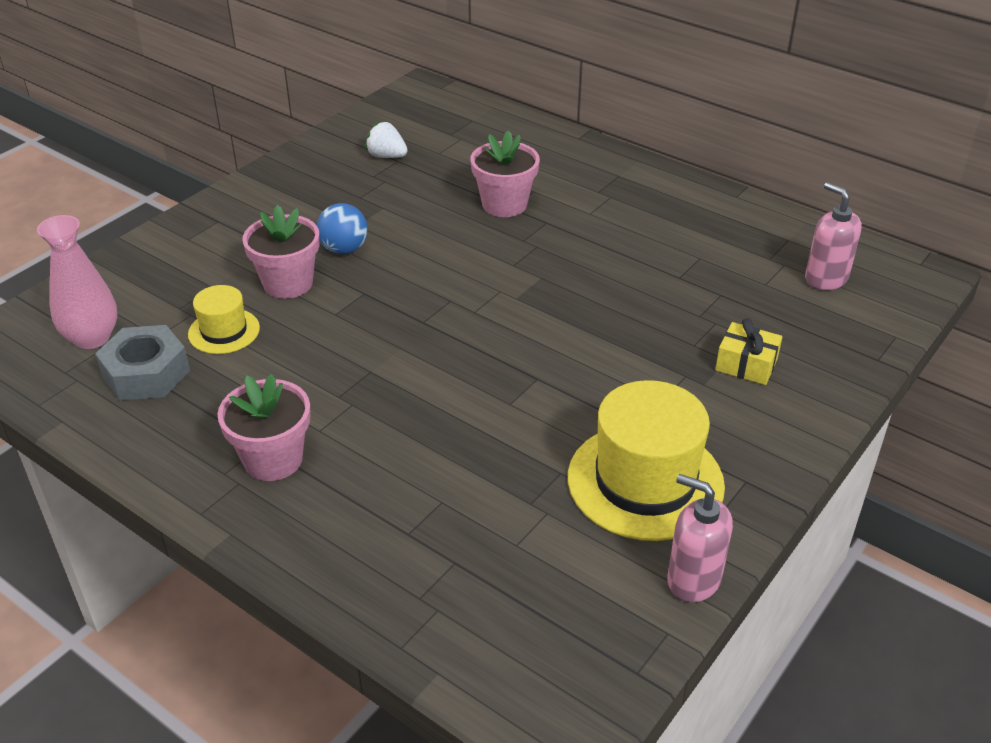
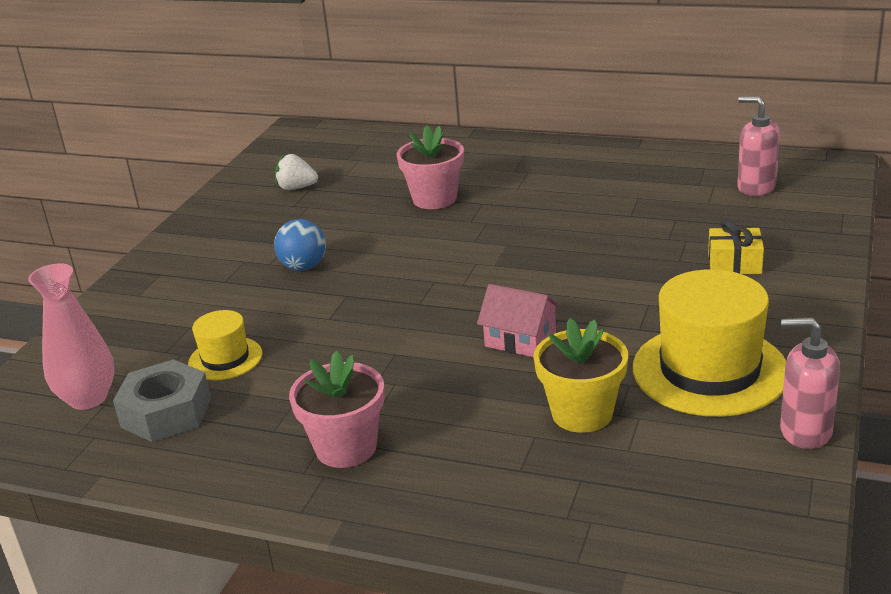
camera: 15 degrees left, 10 degrees down
pink flower pot [242,205,319,299] -> none
none -> pink house [477,284,561,357]
none -> yellow flower pot [534,318,628,433]

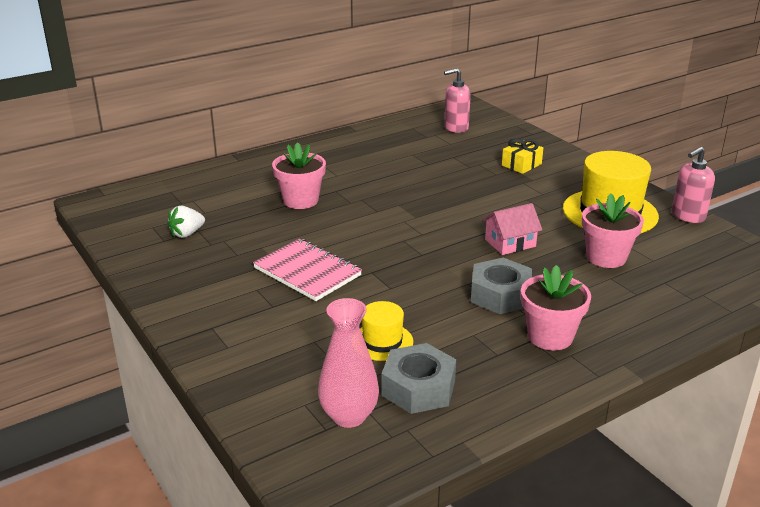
camera: 55 degrees left, 0 degrees up
blue ball [274,219,326,271] -> pink notebook [253,238,362,301]
yellow flower pot [534,318,628,433] -> pink flower pot [582,193,644,268]
none -> grey nut [471,258,532,314]

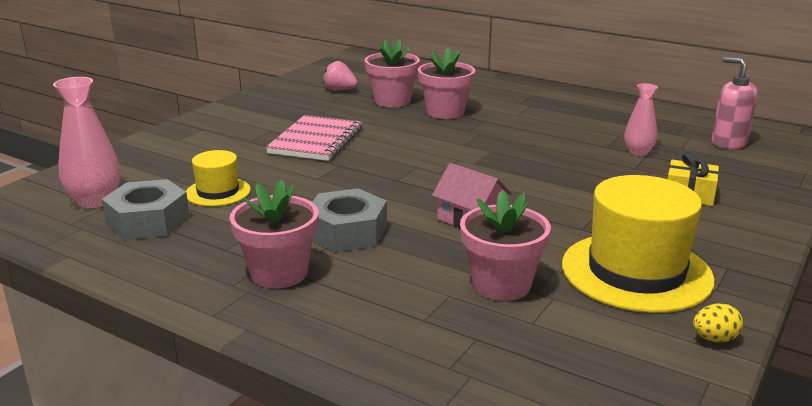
camera: 65 degrees right, 5 degrees down
white strawberry [167,206,205,238] -> pink strawberry [322,59,358,91]
pink soap dispenser [672,147,715,223] -> yellow egg [693,303,743,342]
none -> pink flower pot [364,39,420,107]
none -> pink vase [624,83,658,156]

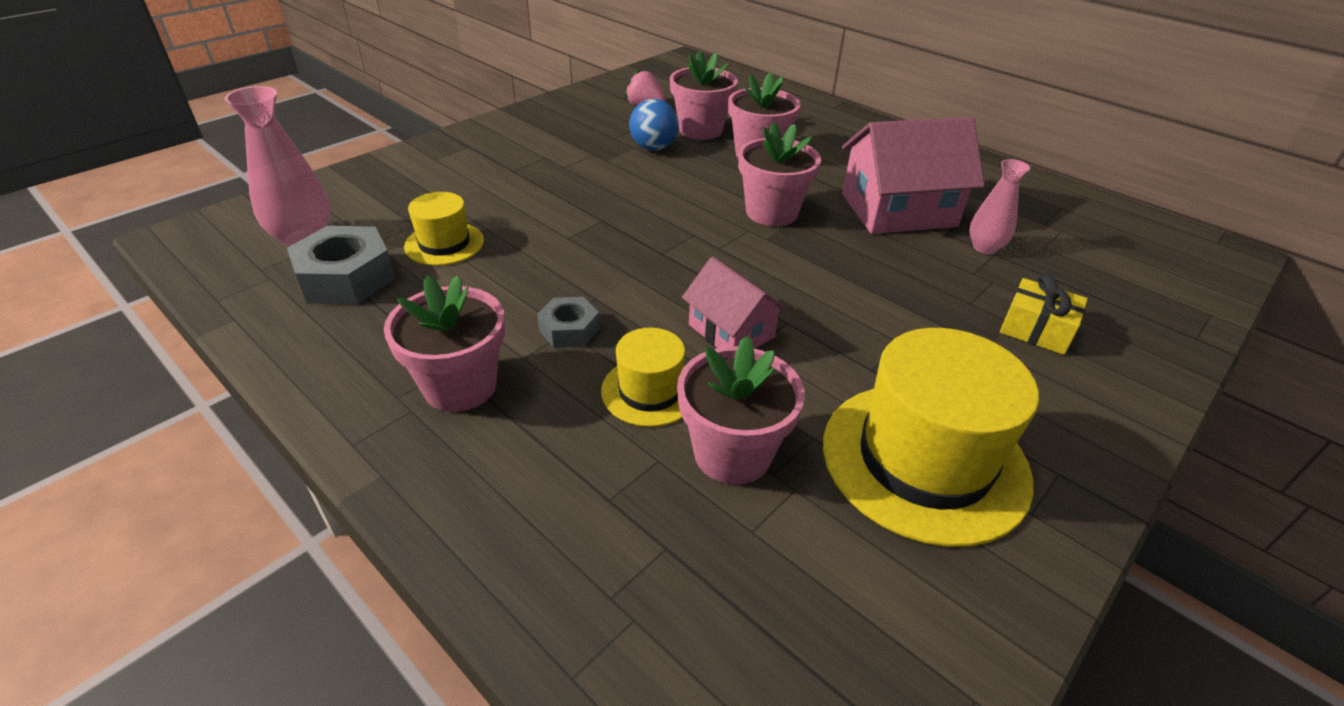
camera: 10 degrees right, 15 degrees up
pink notebook [266,115,362,161] -> none
grey nut [312,188,387,252] -> grey nut [537,297,600,348], size x0.58
yellow egg [693,303,743,342] -> none
pink soap dispenser [711,57,758,149] -> none
none -> yellow hat [601,328,685,427]
none -> blue ball [629,99,679,151]
none -> pink flower pot [738,122,821,226]
none -> pink house [842,117,985,234]

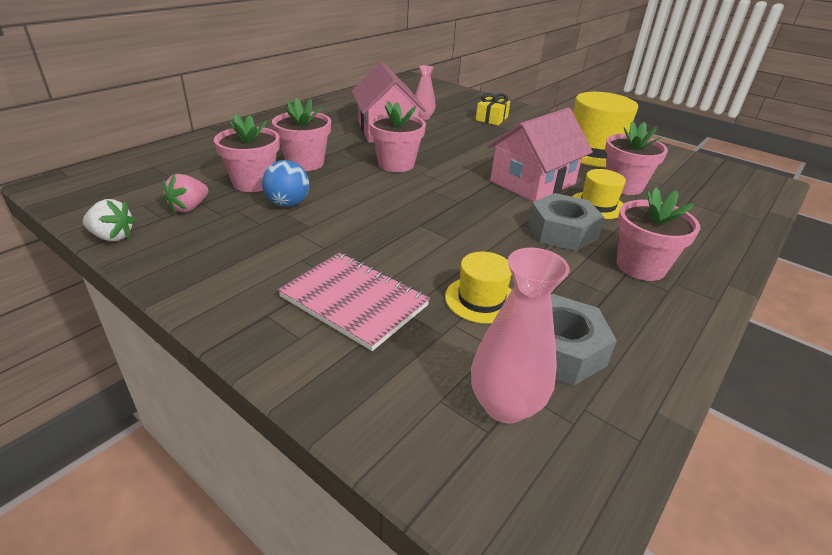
camera: 95 degrees left, 5 degrees down
grey nut [537,297,600,348] -> grey nut [528,193,605,251], size x1.74
pink house [682,257,788,349] -> pink house [487,108,593,202], size x1.72
none -> white strawberry [83,199,136,241]
none -> pink notebook [278,253,430,351]

